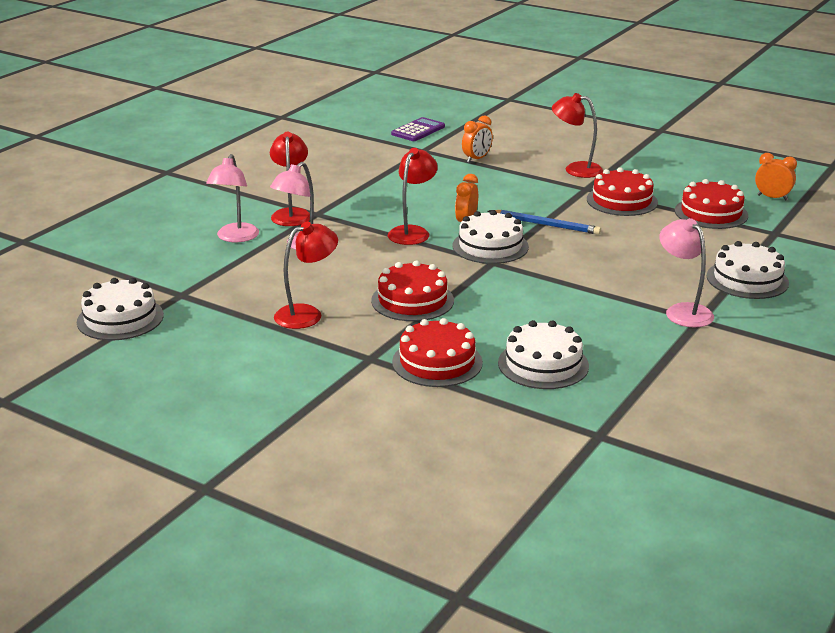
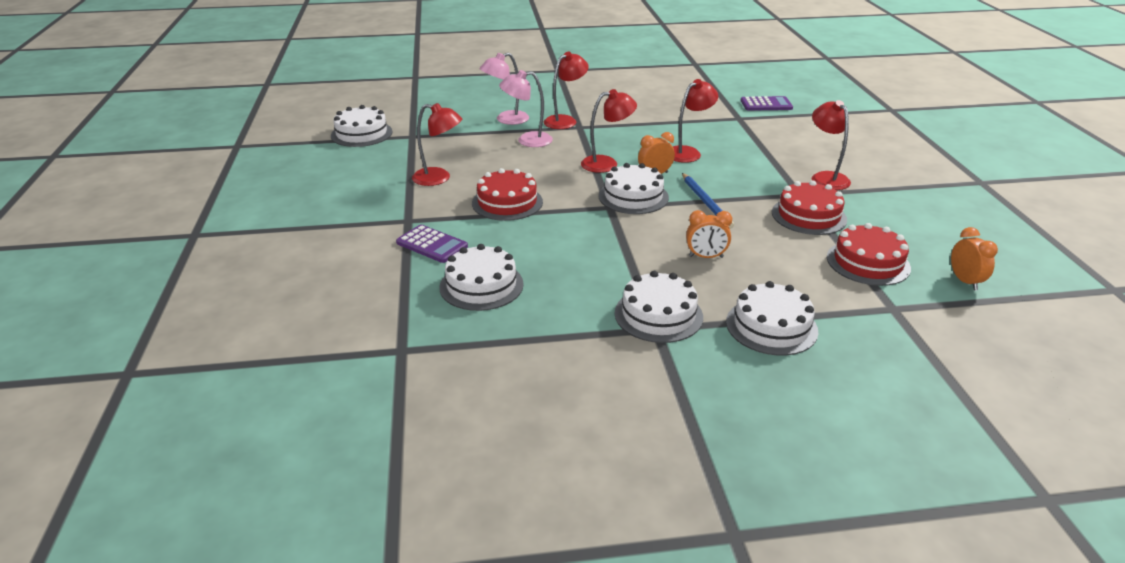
camera: 50 degrees right, 5 degrees up
red cake [392,318,483,387] -> purple calculator [396,225,468,263]
orange clock [462,116,493,163] -> orange clock moved to [686,210,732,258]
pink lamp [659,218,714,327] -> white cake [615,271,703,343]
none -> red lamp [673,79,718,163]

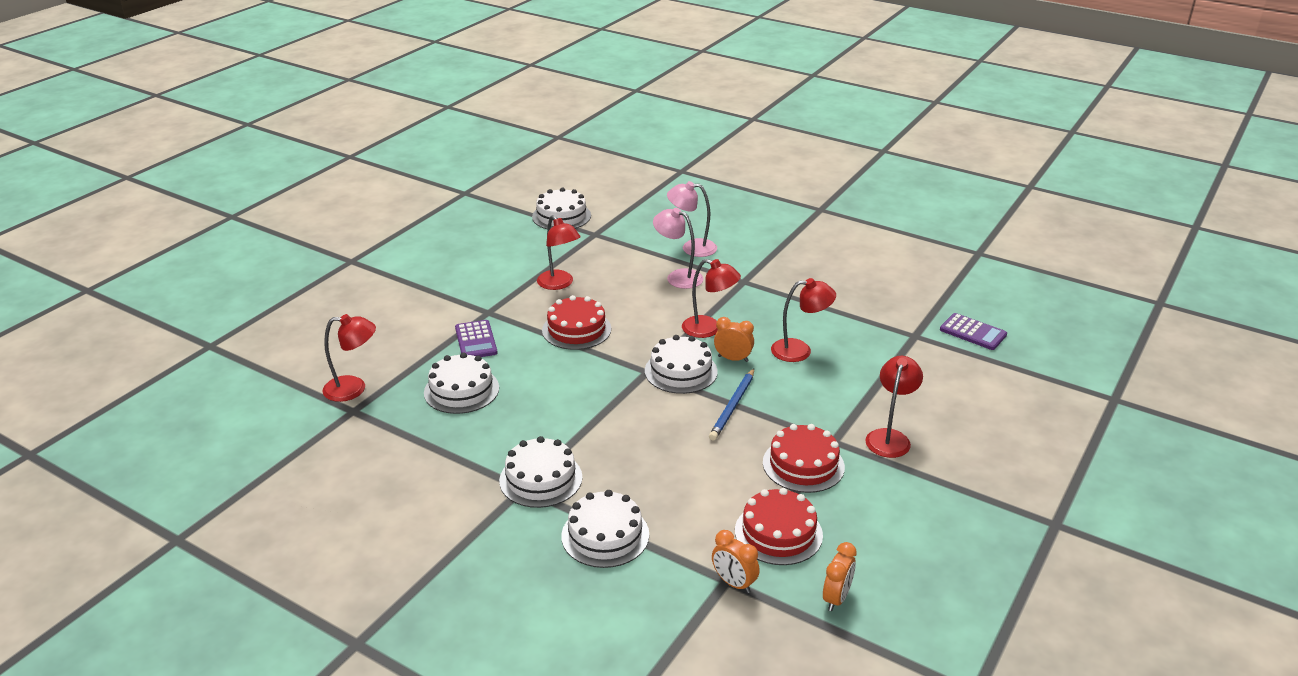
camera: 40 degrees right, 0 degrees up
red lamp [544,51,589,129] -> red lamp moved to [323,314,376,402]
orange clock [686,210,732,258] -> orange clock moved to [712,530,760,593]

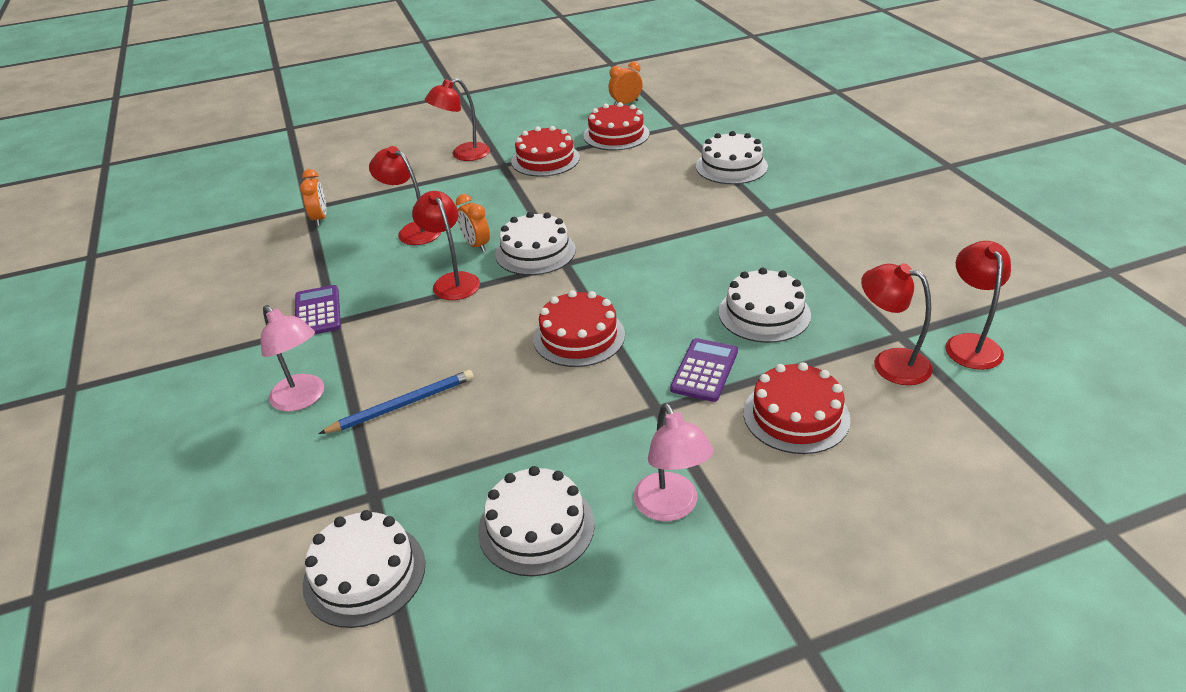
camera: 140 degrees left, 5 degrees up
white cake [499,436,582,508] -> white cake moved to [478,466,595,576]
red lamp [537,215,581,290] -> red lamp moved to [945,241,1011,370]
pink lamp [653,208,703,289] -> pink lamp moved to [634,403,714,521]
blue pencil [709,369,754,441] -> blue pencil moved to [319,370,474,434]
orange clock [712,530,760,593] -> orange clock moved to [300,169,327,226]
purple calculator [940,313,1007,350] -> purple calculator moved to [295,285,341,335]
none -> red cake [744,362,851,454]

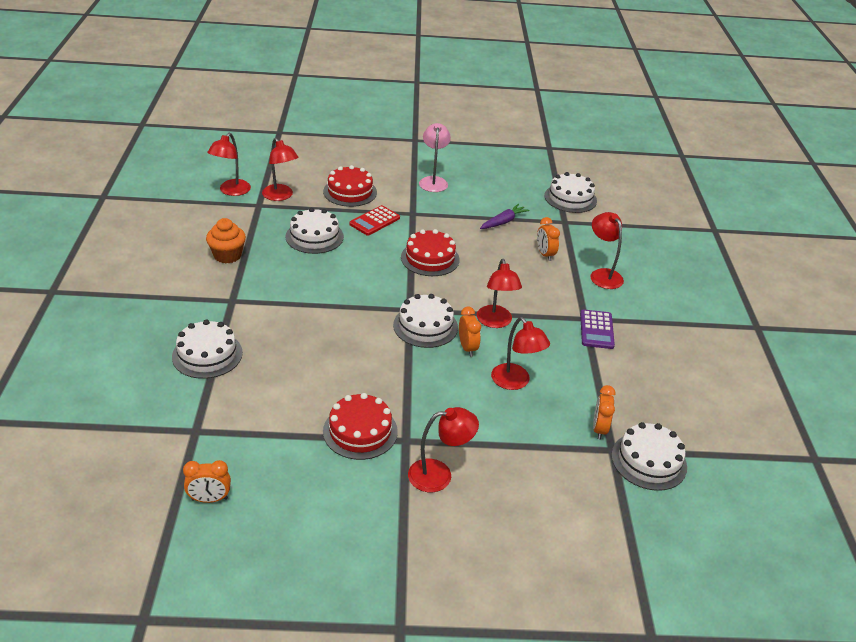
camera: 165 degrees left, 0 degrees up
pink lamp [261,305,324,412] -> red lamp [590,212,624,289]
blue pencil [319,370,474,434] -> orange clock [537,217,560,261]
white cake [478,466,595,576] -> white cake moved to [611,422,687,491]
red cake [583,102,650,150] -> none
purple calculator [670,338,738,402] -> red calculator [349,205,400,236]
none -> orange cupcake [206,218,246,264]
none -> purple carrot [480,204,529,229]

